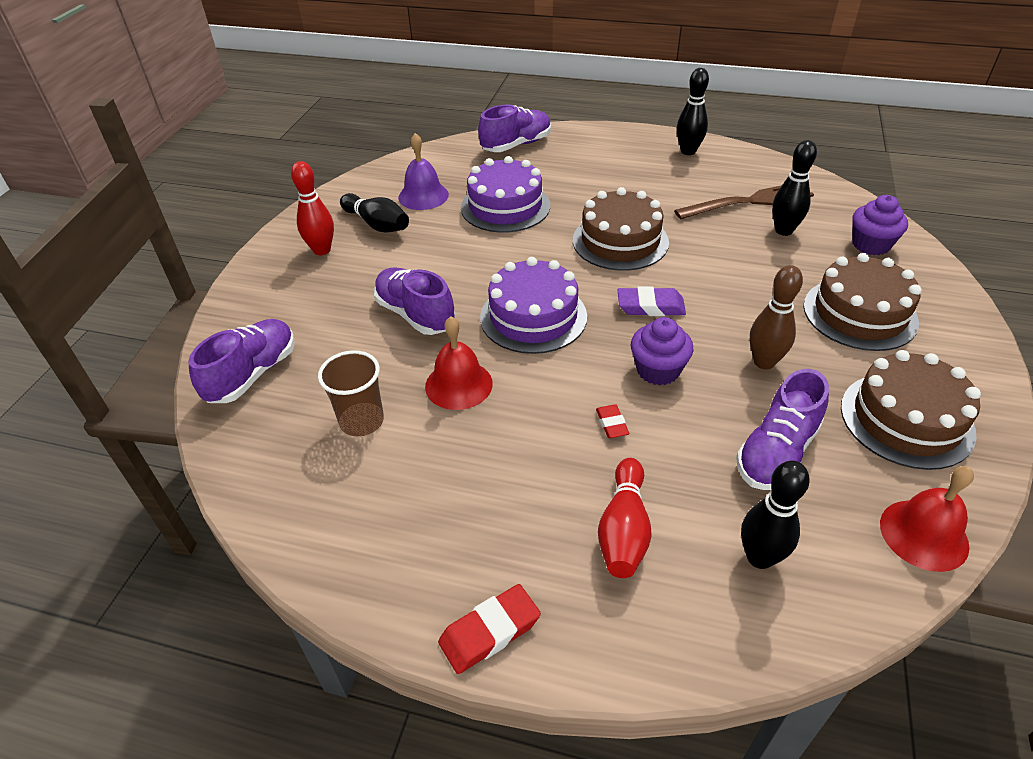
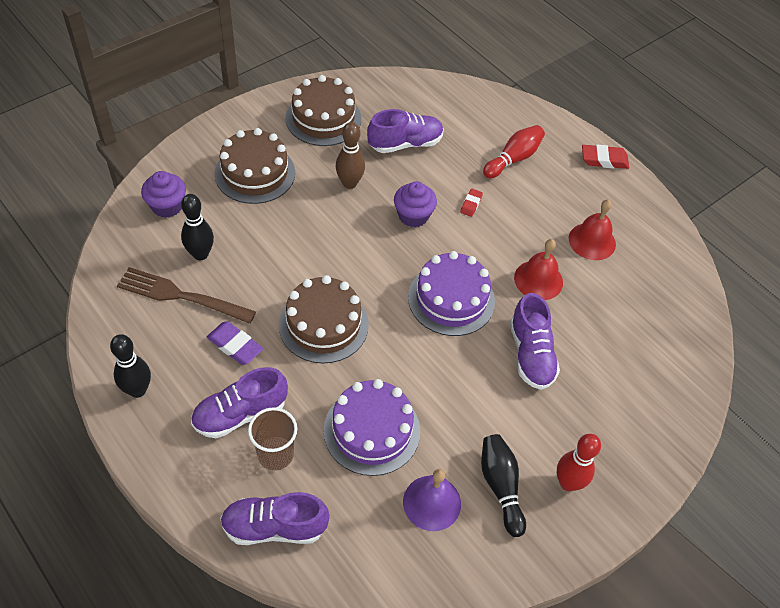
camera: 150 degrees left, 10 degrees up
purple shoe [188,319,295,403] -> purple shoe moved to [191,367,288,439]
brown cup [318,350,384,436] -> brown cup moved to [248,407,297,470]
purple eraser [618,287,686,316] -> purple eraser moved to [207,321,263,365]
black bowling pin [741,461,810,569] -> none
red bell [880,466,974,572] -> red bell moved to [569,199,616,260]

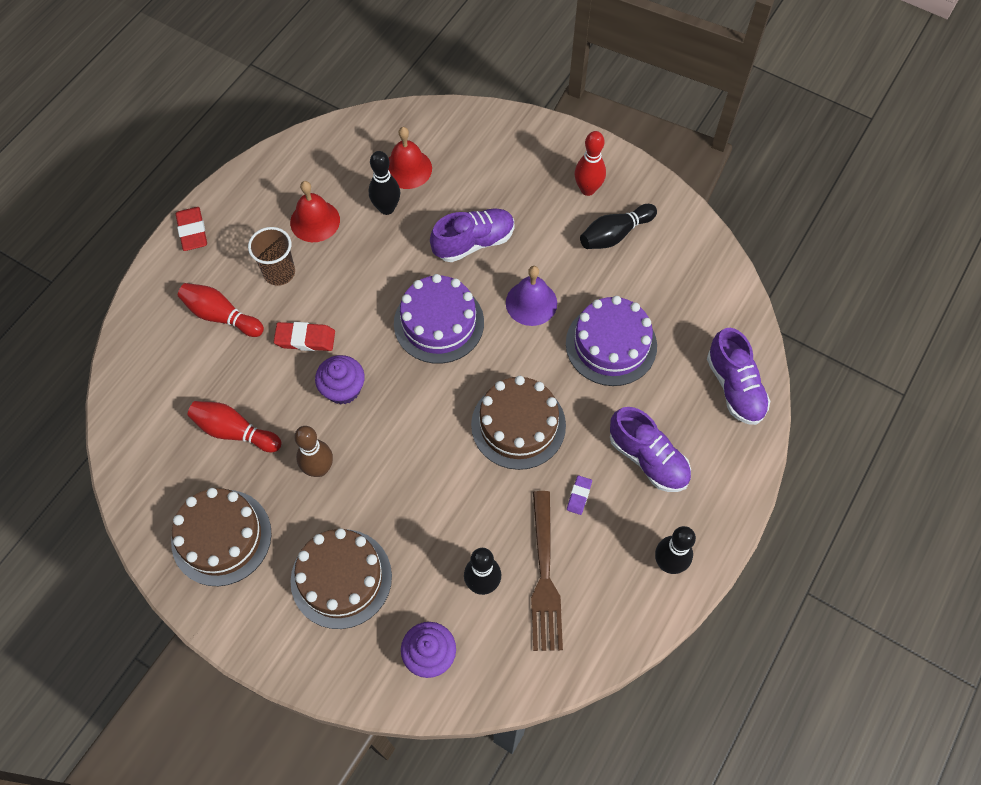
camera: 105 degrees left, 10 degrees up
purple eraser [207,321,263,365] -> purple eraser [567,475,592,515], size x0.60
brown cup [248,407,297,470] -> brown cup moved to [248,227,295,286]
purple shoe [367,109,444,153] -> red bowling pin [187,401,282,452]
purple bell [403,469,461,531] -> purple bell moved to [506,266,557,326]
red eraser [460,189,483,217] -> red eraser [274,322,335,351], size x1.66
red bell [514,239,563,300] -> red bell moved to [388,127,432,189]
none -> black bowling pin [369,151,400,215]

